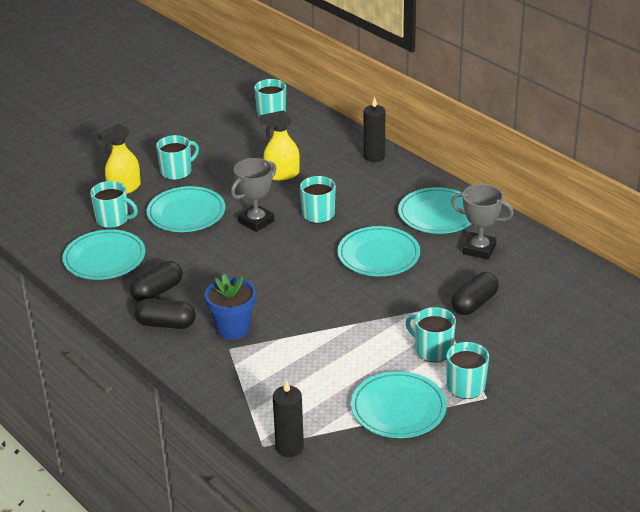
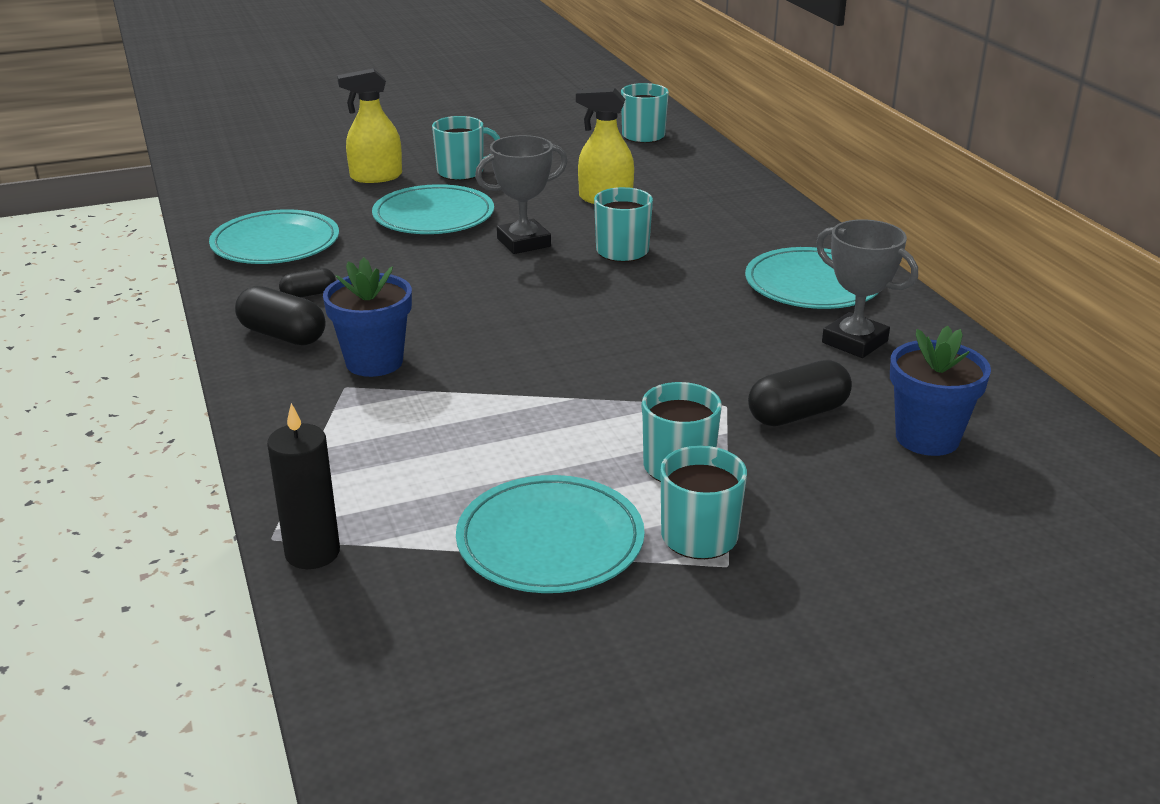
camera: 20 degrees right, 5 degrees down
turquoise mug [90,181,138,228] -> none
black capsule [130,261,183,302] -> black capsule [279,268,336,297], size x0.58
turquoise plate [338,226,420,276] -> none
black candle [364,97,385,162] -> none
none -> blue flower pot [890,326,991,456]

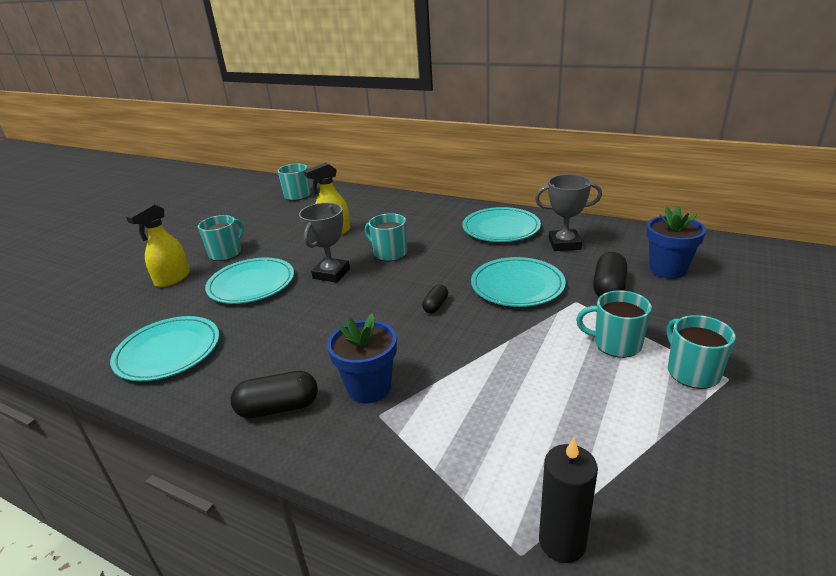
camera: 40 degrees left, 0 degrees up
black capsule [279,268,336,297] -> black capsule moved to [422,284,448,313]
turquoise plate [456,475,645,593] -> turquoise plate moved to [471,257,566,307]

